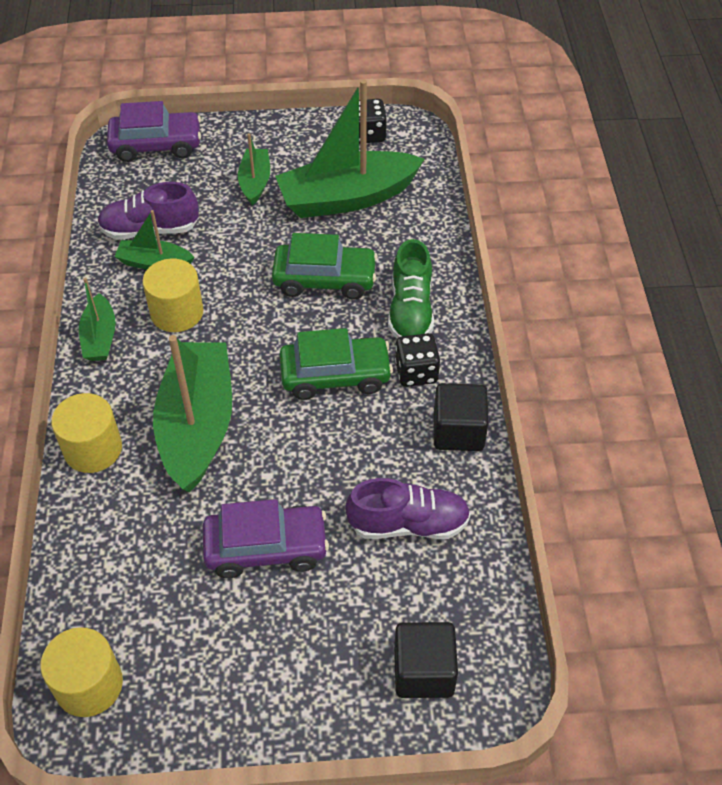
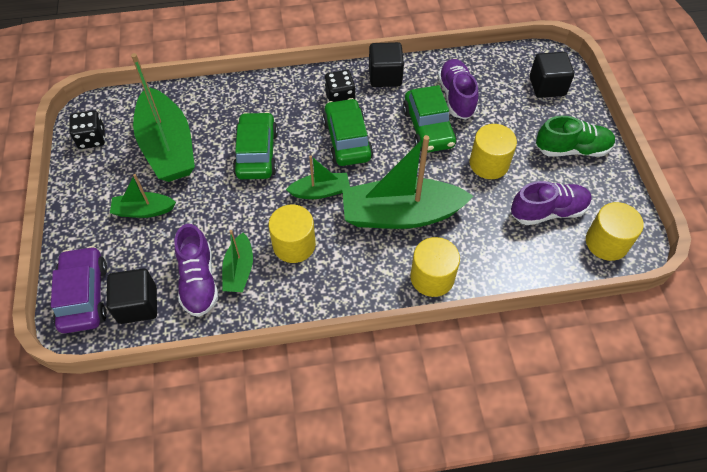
camera: 95 degrees left, 5 degrees up
green boat [79,277,116,361] -> green boat moved to [286,155,350,199]
purple car [203,499,329,578] -> yellow cylinder [470,124,517,179]
green shoe [388,239,434,338] -> green shoe moved to [536,116,615,157]
none -> black cube [107,268,157,324]
none -> green car [403,85,457,153]
none -> purple shoe [511,181,592,225]

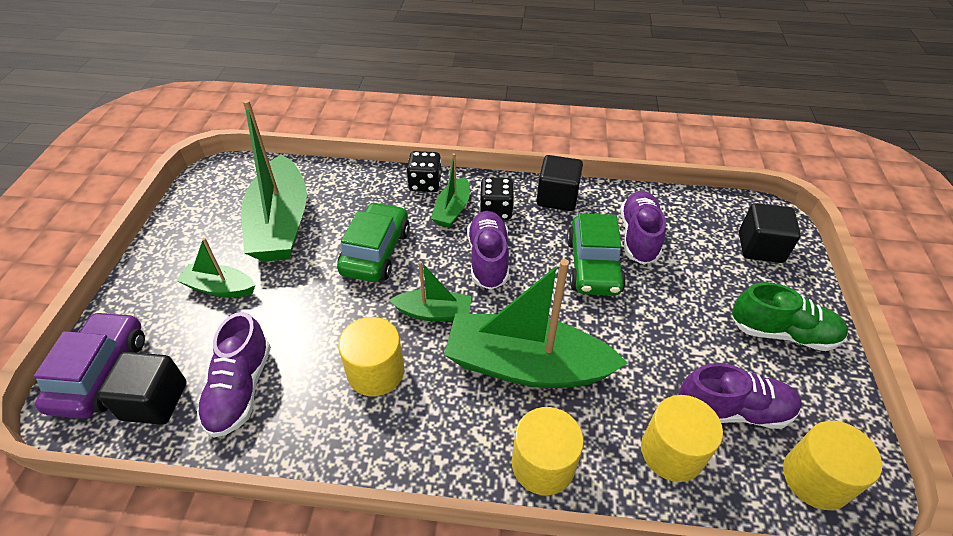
camera: 15 degrees right, 10 degrees down
black dice [69,110,105,149] -> black dice moved to [407,151,441,192]
green boat [222,230,253,292] -> green boat moved to [431,153,470,228]
green car [323,98,373,166] -> purple shoe [467,211,509,290]
yellow cylinder [470,124,517,179] -> yellow cylinder moved to [641,395,723,482]

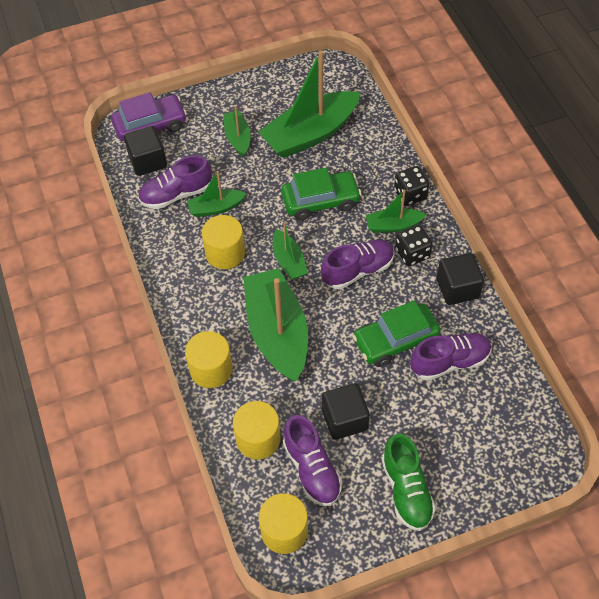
camera: 65 degrees right, 10 degrees up
black cube [739,203,801,263] -> black cube moved to [322,383,370,440]
none -> green boat [187,171,247,217]

